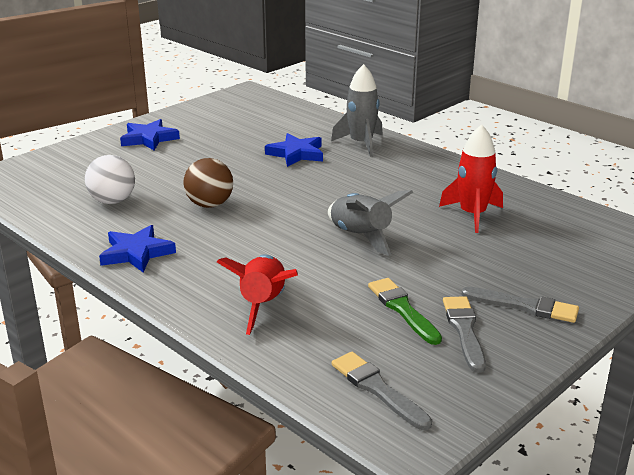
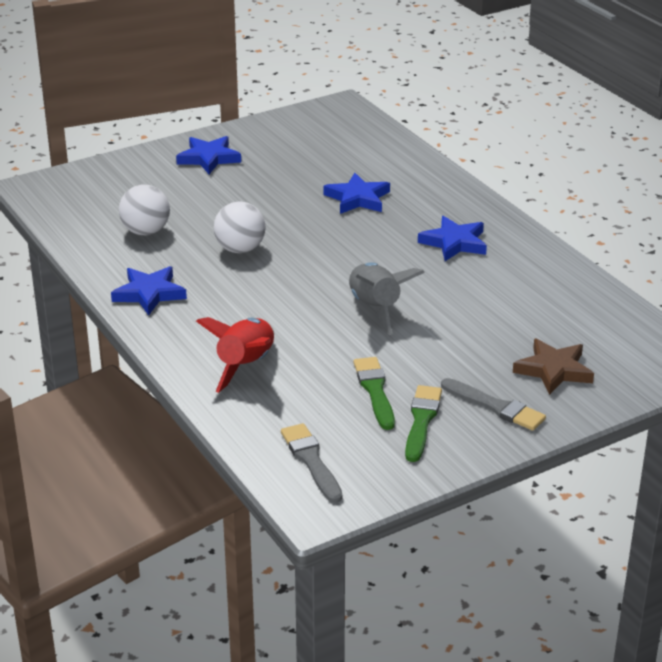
camera: 15 degrees right, 5 degrees up
brown ball [183,158,233,208] -> white ball [214,201,265,253]
grey rocket [331,64,383,157] -> none
red rocket [439,124,503,233] -> none
grey brush [443,296,486,373] -> green brush [405,385,442,462]
none -> blue star [418,216,487,261]
none -> brown star [513,338,594,395]

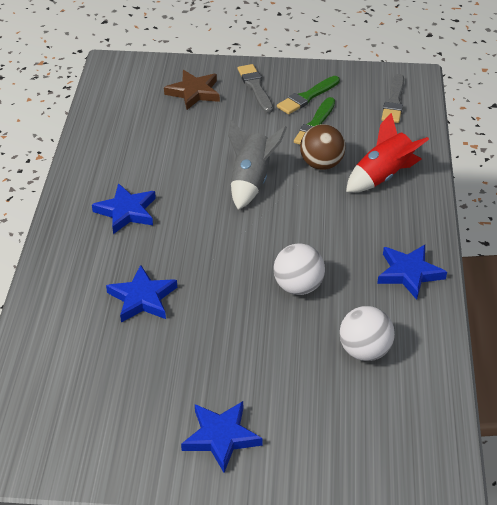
camera: 145 degrees left, 10 degrees up
none -> brown ball [300,124,346,170]

